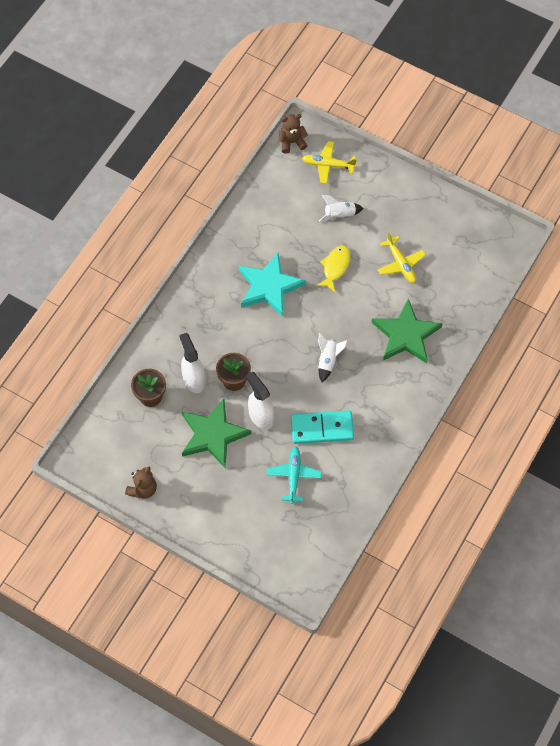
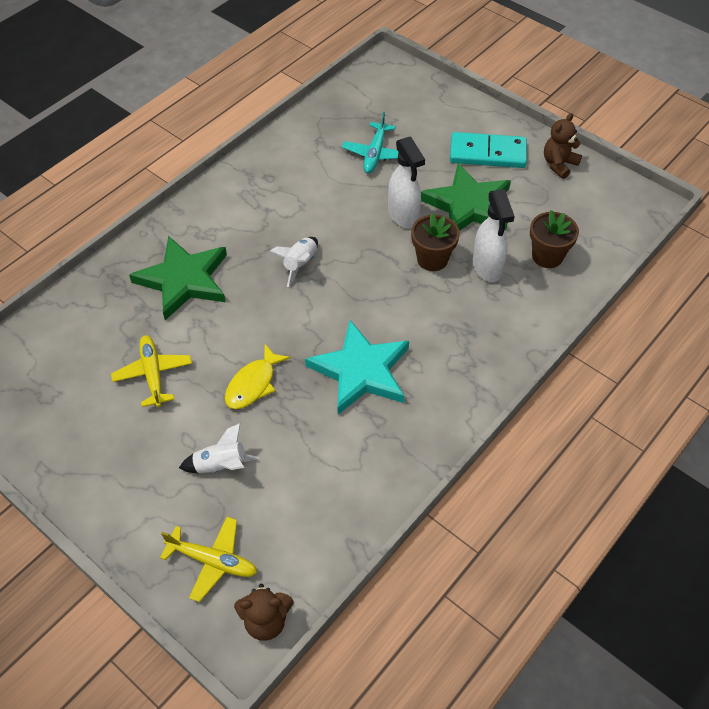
camera: 170 degrees left, 10 degrees down
turquoise domino [291,410,354,444] -> turquoise domino moved to [450,132,527,168]

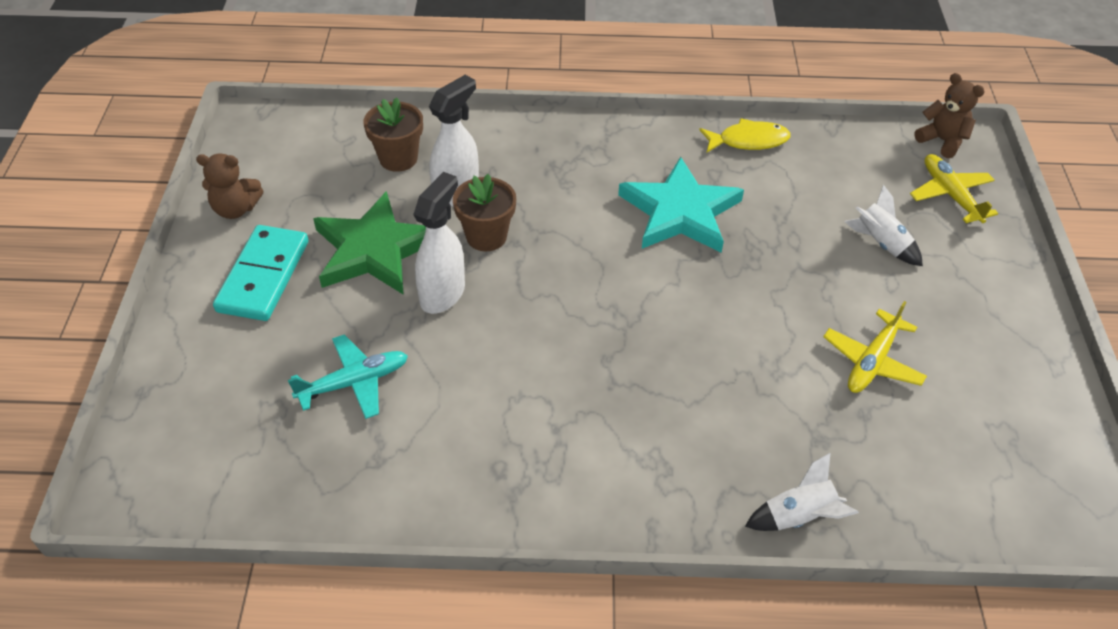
camera: 130 degrees left, 5 degrees down
green star [129,236,227,320] -> none
yellow fish [225,344,290,409] -> yellow fish moved to [699,118,791,152]
white rocket [269,237,318,287] -> white rocket moved to [745,453,859,531]
turquoise domino [450,132,527,168] -> turquoise domino turned 45 degrees clockwise [213,225,308,321]

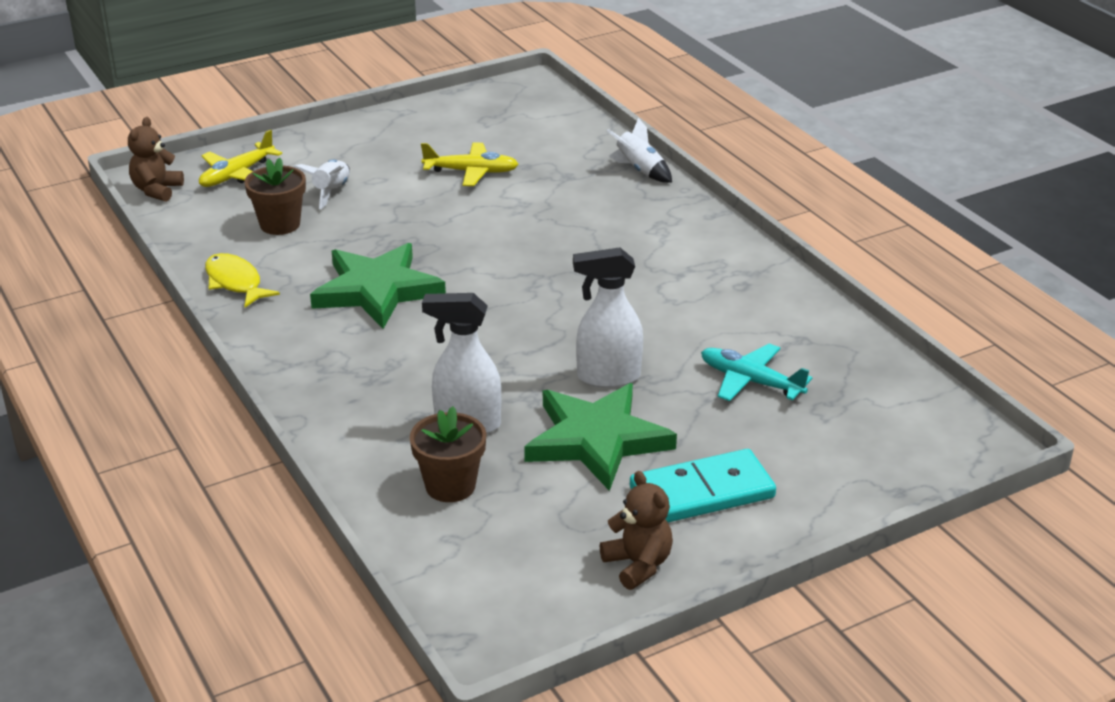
camera: 120 degrees left, 15 degrees down
brown flower pot [453,174,516,251] -> brown flower pot moved to [244,157,306,235]
turquoise star [618,157,744,253] -> green star [310,243,446,329]

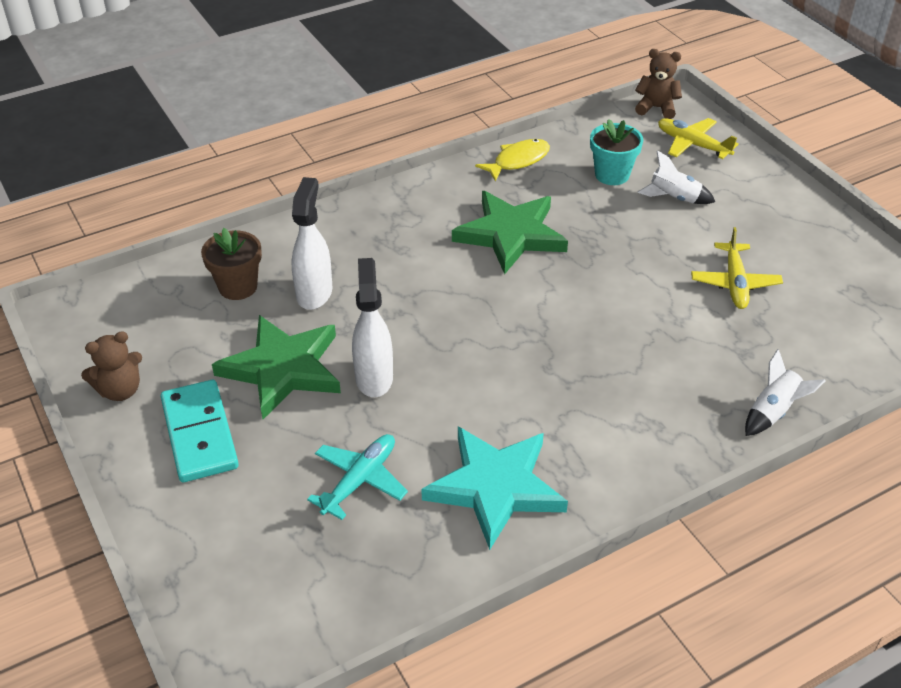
camera: 90 degrees right, 10 degrees up
brown flower pot [244,157,306,235] -> turquoise flower pot [590,119,643,185]
none -> turquoise star [421,427,568,550]

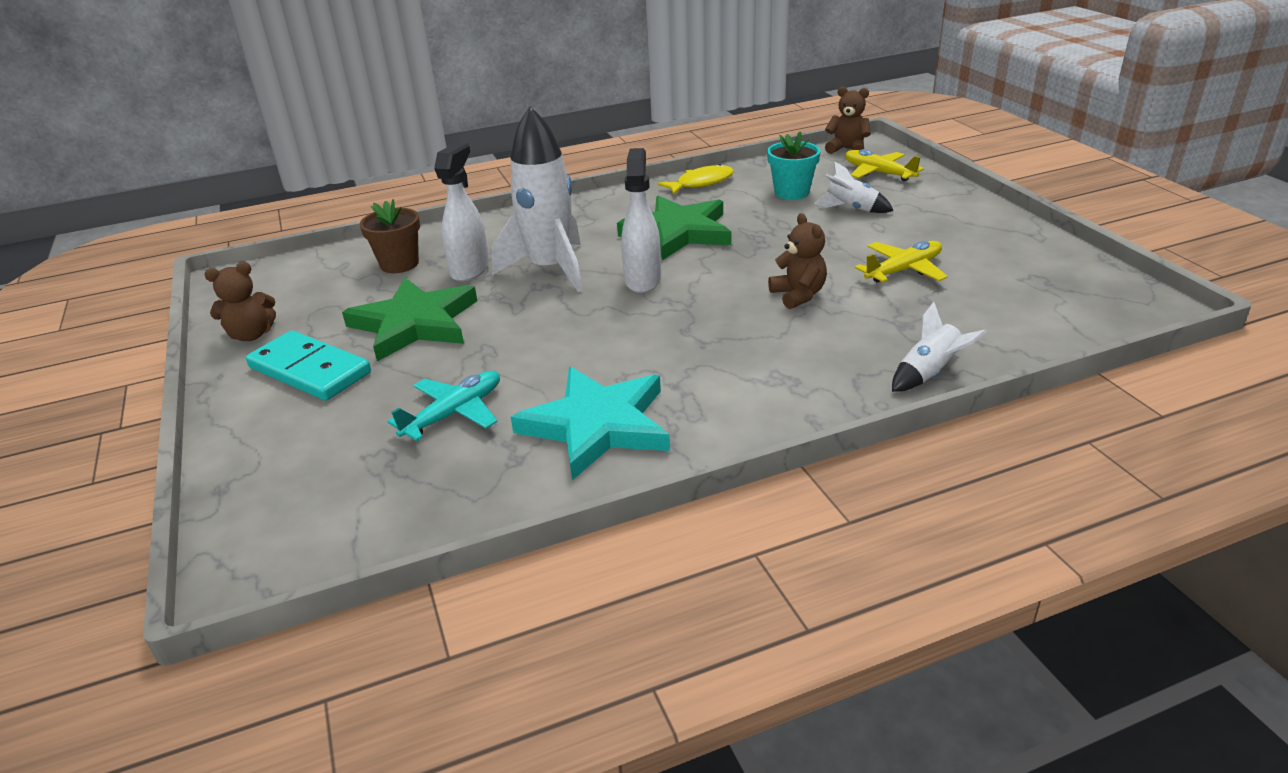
camera: 10 degrees right, 10 degrees down
turquoise domino [160,380,239,482] -> turquoise domino turned 45 degrees counterclockwise [246,330,371,401]
white spray bottle [352,258,393,397] -> white spray bottle moved to [621,148,661,293]
yellow plane [691,227,783,309] -> yellow plane turned 135 degrees counterclockwise [855,241,948,283]
none -> white rocket [492,106,583,292]
none -> brown teddy bear [768,213,827,309]

